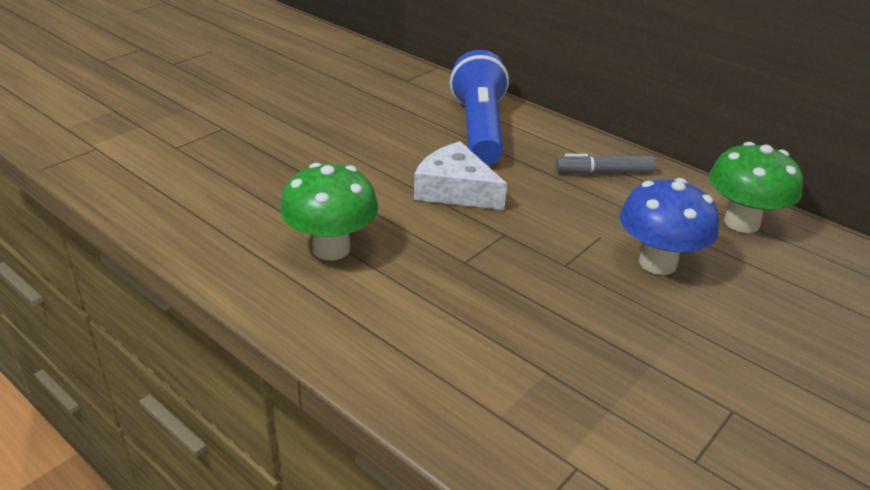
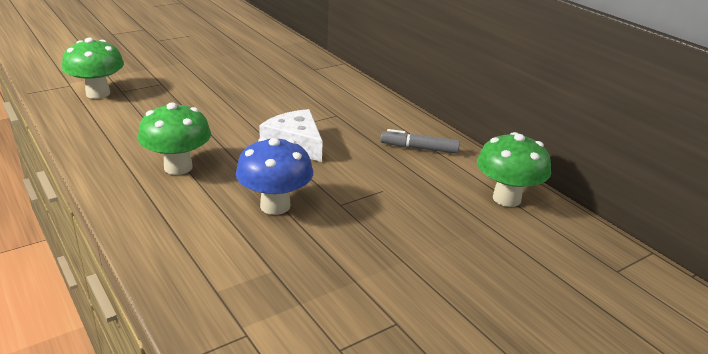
camera: 15 degrees right, 5 degrees down
blue flashlight [450,50,509,165] -> none
blue mushroom [620,178,719,275] -> blue mushroom moved to [236,137,313,215]
none -> green mushroom [62,38,124,99]

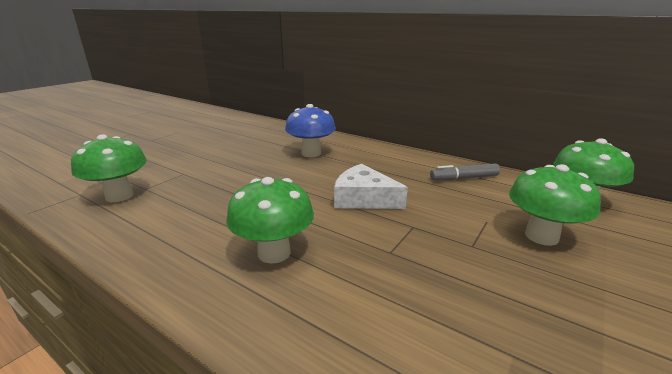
camera: 20 degrees left, 5 degrees down
blue mushroom [236,137,313,215] -> blue mushroom moved to [285,104,336,157]
none -> green mushroom [509,164,601,246]

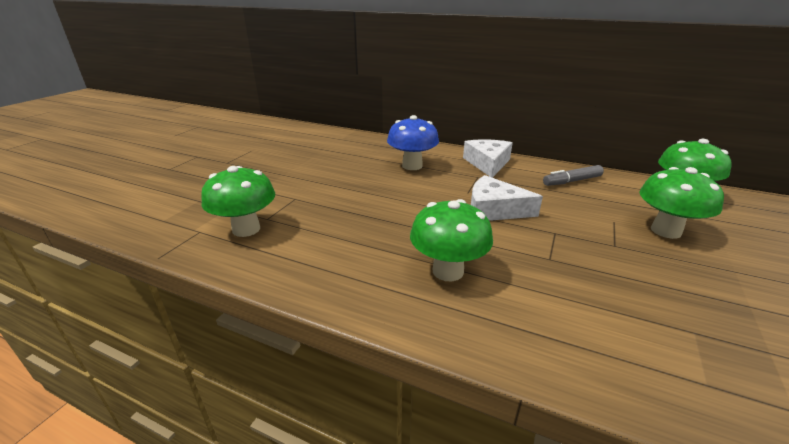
camera: 10 degrees left, 5 degrees up
none -> white cheese [463,139,513,178]

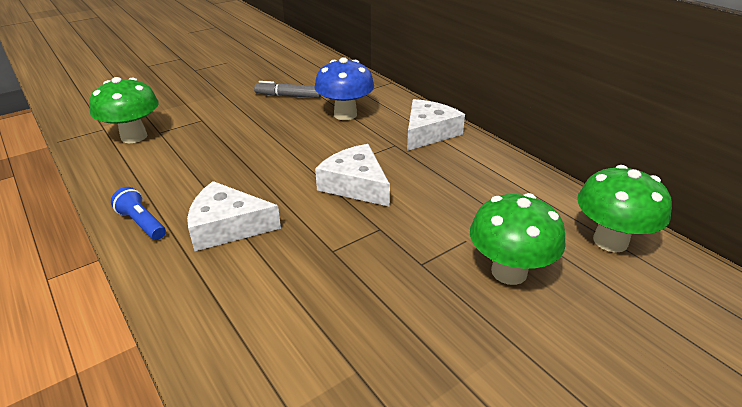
camera: 30 degrees right, 5 degrees up
green mushroom [410,199,493,281] -> white cheese [187,181,281,251]
grey marker [543,165,604,186] -> grey marker moved to [254,81,321,98]
none -> blue flashlight [111,187,166,240]

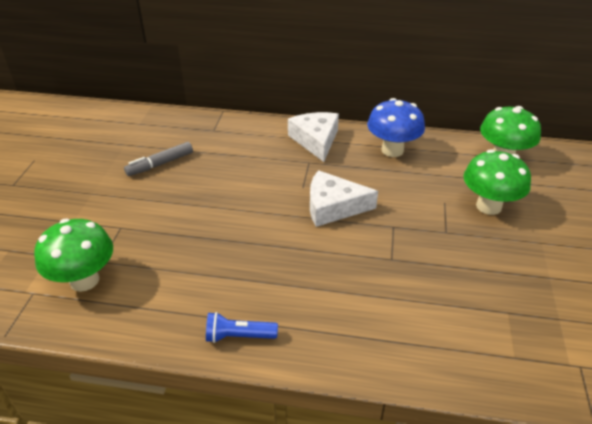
camera: 45 degrees left, 5 degrees up
white cheese [187,181,281,251] -> none
blue mushroom [314,57,374,120] -> blue mushroom moved to [367,98,425,157]

